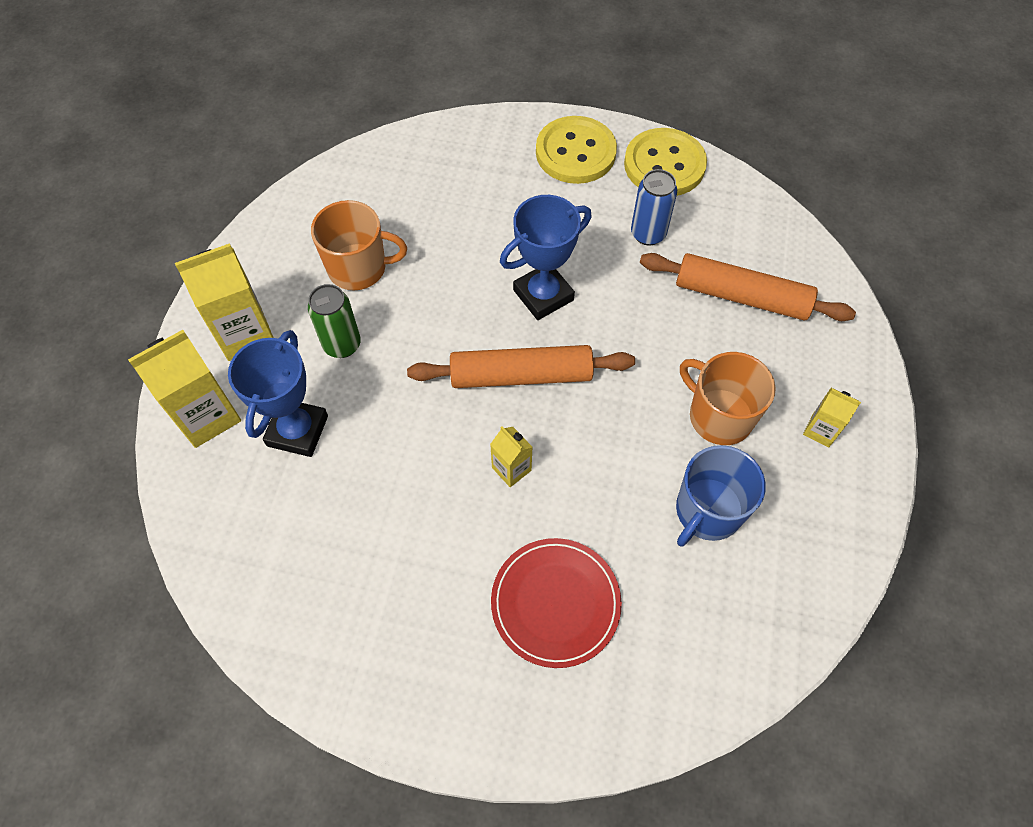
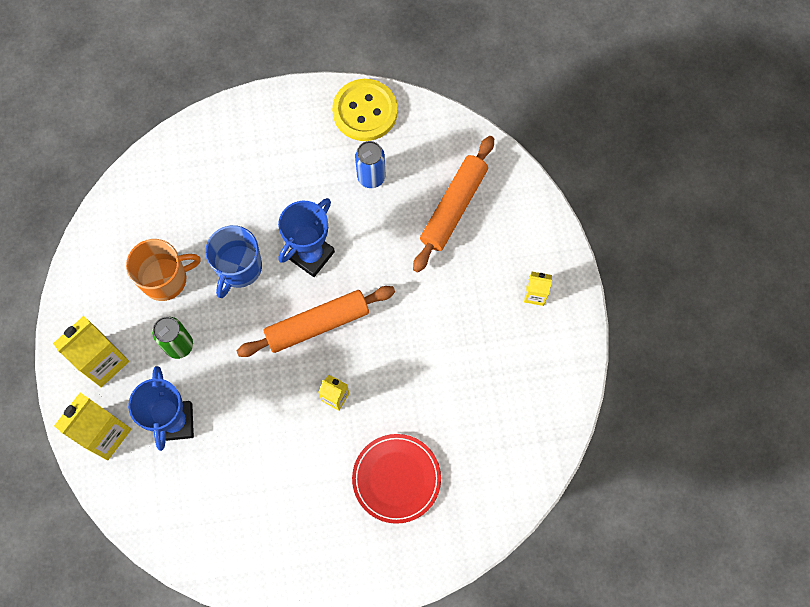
camera: 20 degrees left, 10 degrees up
yellow button [536,116,617,184] -> none
orange rolling pin [640,253,856,321] -> orange rolling pin turned 60 degrees counterclockwise [413,136,494,272]
blue mug [676,445,766,547] -> blue mug moved to [205,225,262,298]
orange mug [680,352,776,445] -> none

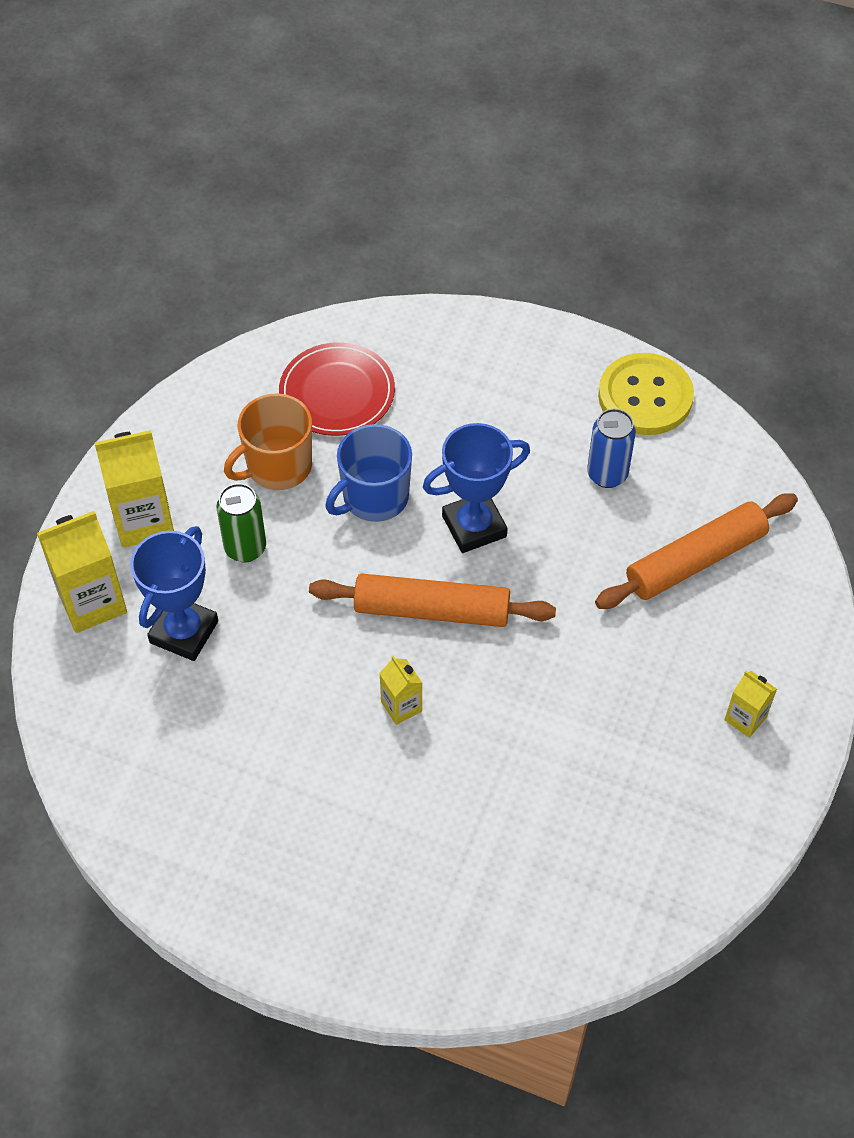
camera: 30 degrees right, 15 degrees down
orange mug [126,239,201,301] -> orange mug turned 135 degrees clockwise [224,393,312,490]
red plate [352,434,441,524] -> red plate moved to [279,342,395,436]

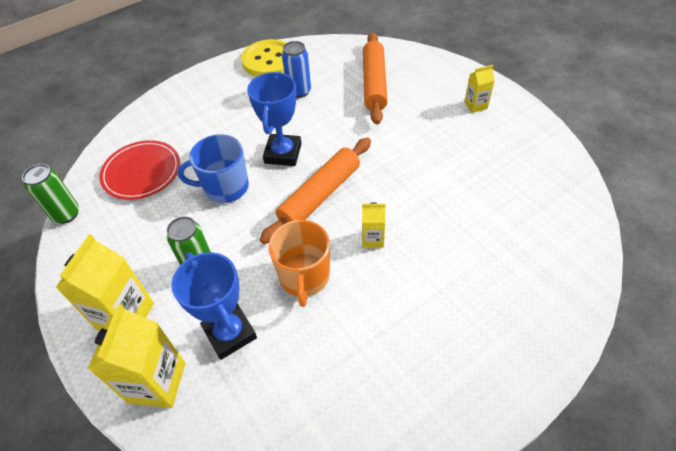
camera: 55 degrees left, 5 degrees down
orange mug [224,393,312,490] -> orange mug moved to [268,220,330,307]
blue mug [325,424,412,522] -> blue mug turned 90 degrees clockwise [178,134,249,203]
none -> green can [22,164,79,224]

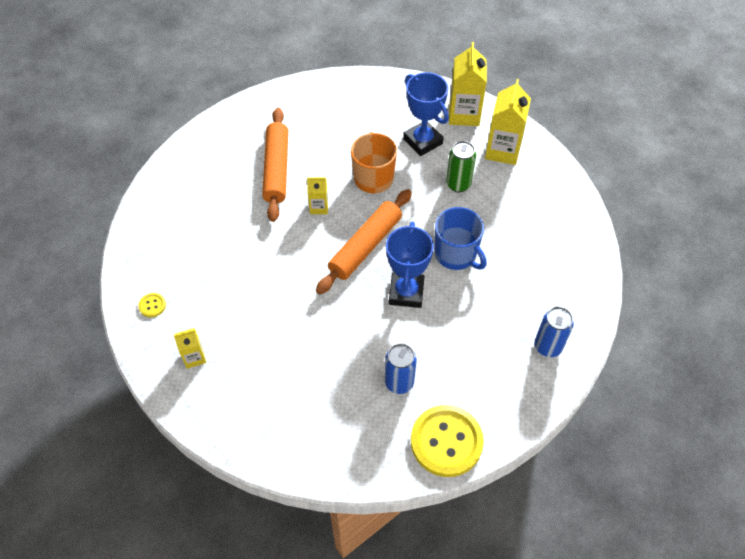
camera: 175 degrees right, 5 degrees up
green can [22,164,79,224] -> none
red plate [99,140,180,200] -> none
blue mug [178,134,249,203] -> blue mug turned 60 degrees clockwise [435,207,487,270]
orange rolling pin [363,32,388,124] -> orange rolling pin moved to [262,108,288,222]
none -> yellow button [138,293,166,317]
none -> blue can [535,307,574,357]

